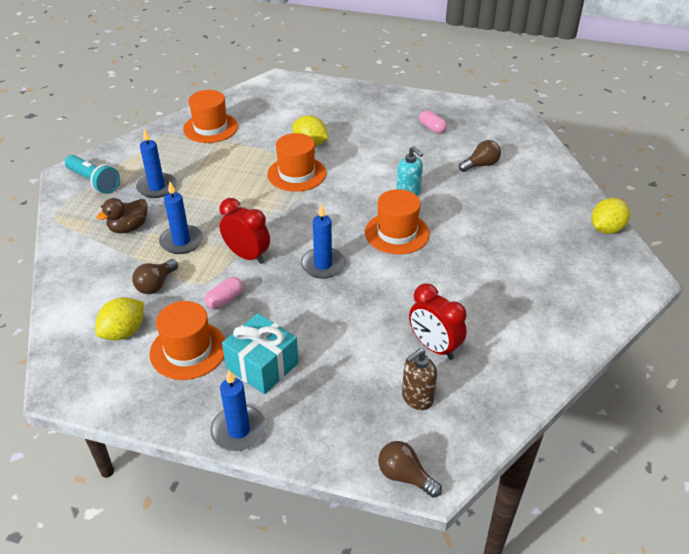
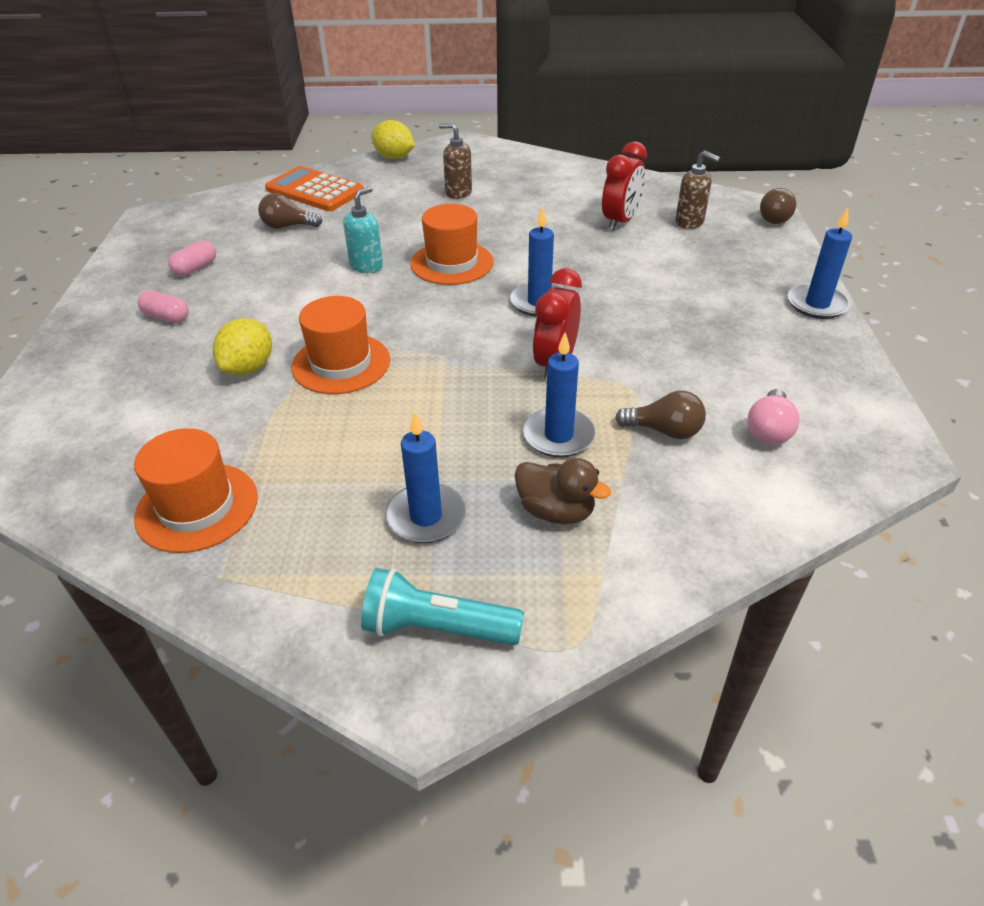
camera: 105 degrees left, 0 degrees up
turquoise flashlight [65,155,120,194] -> turquoise flashlight turned 105 degrees counterclockwise [361,568,524,645]
yellow lemon [95,297,144,340] -> pink light bulb [747,389,800,445]
orange hat [150,301,225,380] -> none
pink capsule [205,277,243,310] -> pink capsule moved to [138,290,189,323]
turquoise gift [222,313,298,394] -> none
brown light bulb [459,140,501,172] -> brown light bulb turned 45 degrees counterclockwise [258,193,322,229]
none -> orange calculator [265,166,364,211]
none -> brown soap dispenser [439,123,472,199]

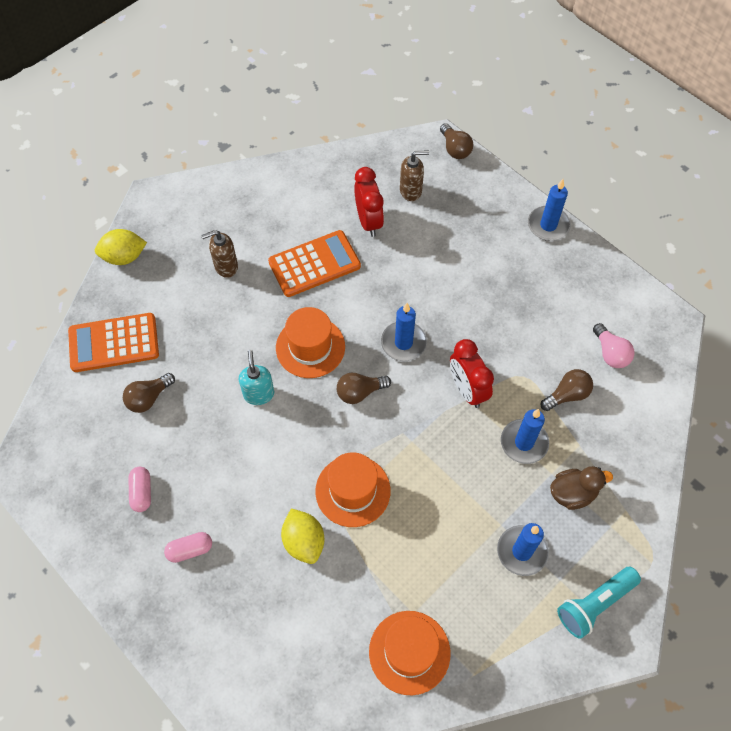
camera: 45 degrees left, 20 degrees up
none -> orange calculator [268,230,361,297]
none -> brown light bulb [337,373,391,404]

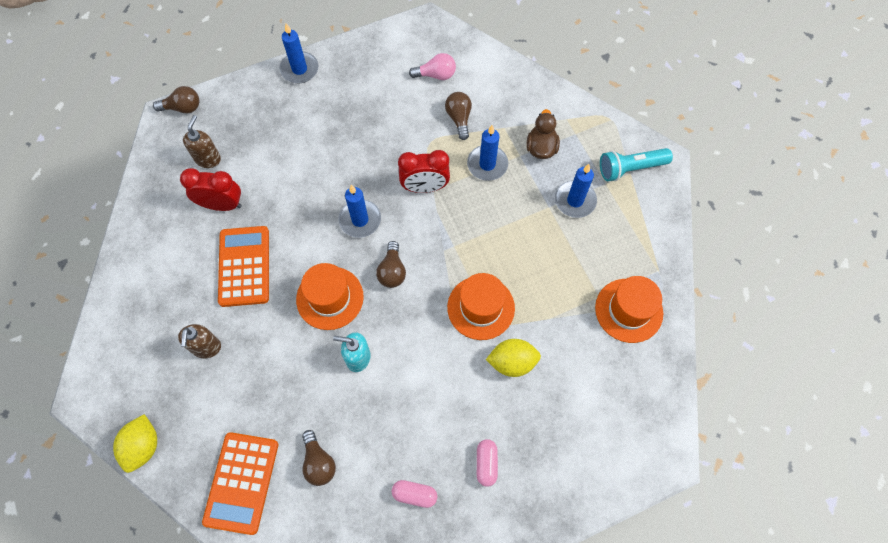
camera: 70 degrees left, 5 degrees up
turquoise flashlight [557,567,641,639] -> turquoise flashlight turned 90 degrees clockwise [600,148,673,181]

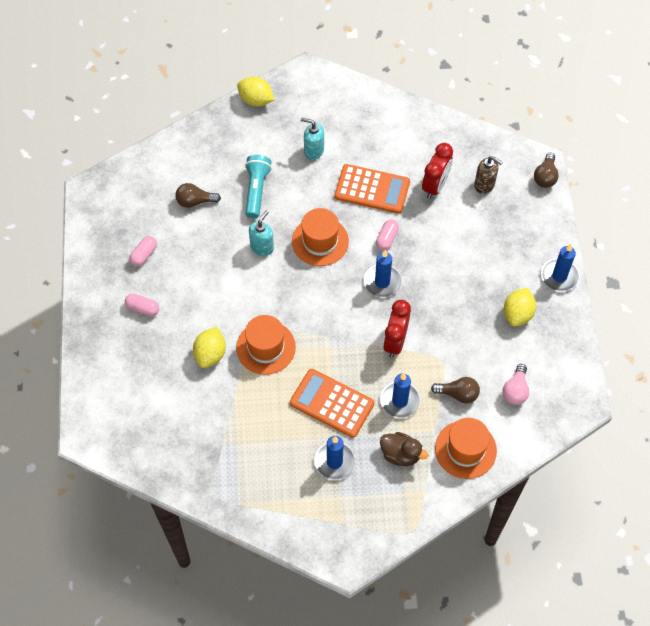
camera: 110 degrees right, 5 degrees down
brown soap dispenser [178,324,221,359] -> turquoise soap dispenser [301,118,324,160]
orange calculator [202,432,278,535] -> orange calculator moved to [290,369,374,438]
brown light bulb [376,241,406,288] -> none
orange hat [595,276,663,343] -> orange hat moved to [435,418,497,479]
turquoise flashlight [600,148,673,181] -> turquoise flashlight moved to [245,155,272,218]
none -> pink capsule [376,219,399,251]
none -> yellow lemon [504,288,536,327]

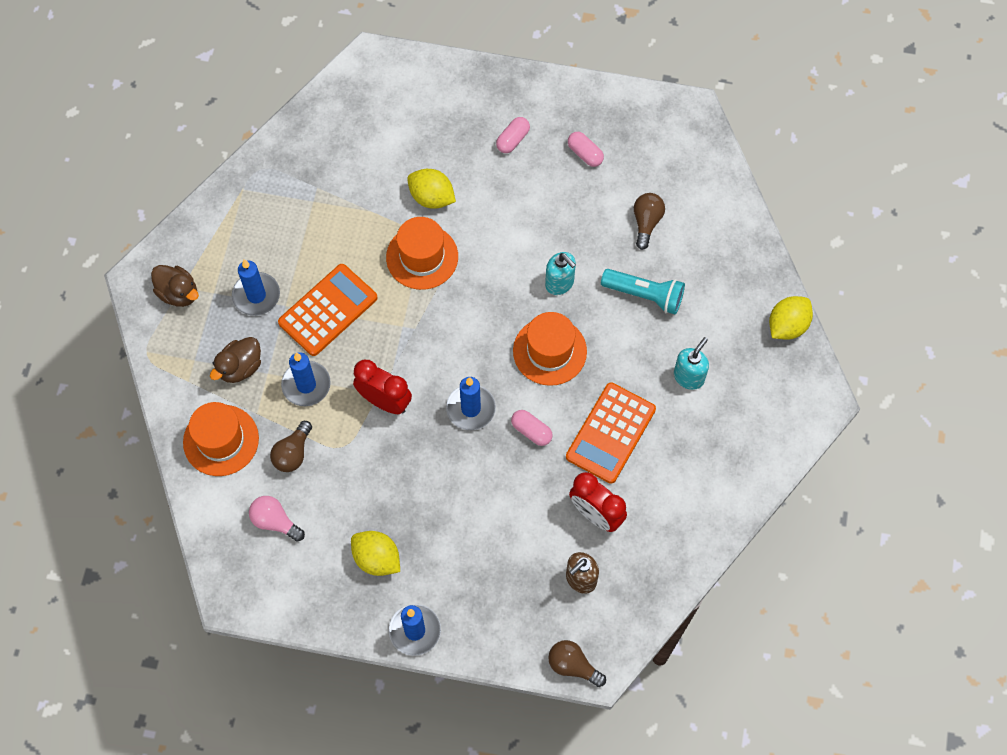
camera: 105 degrees right, 5 degrees up
none -> brown duck [151,265,199,307]

